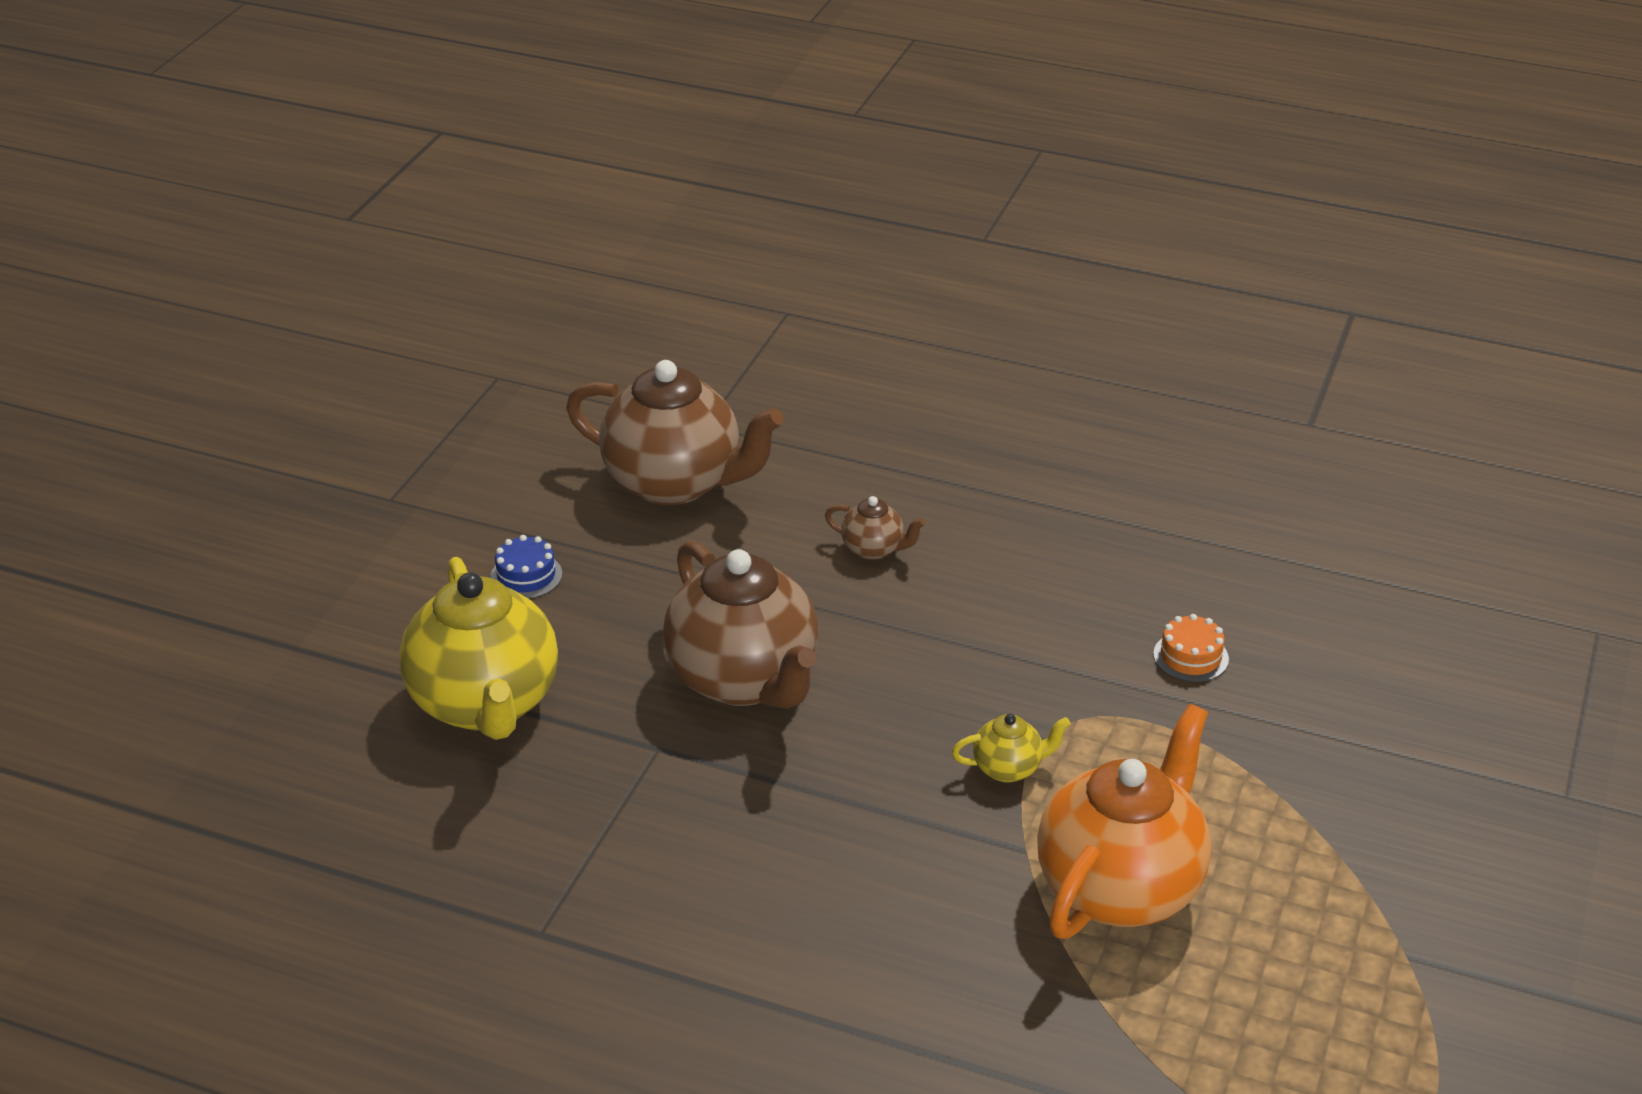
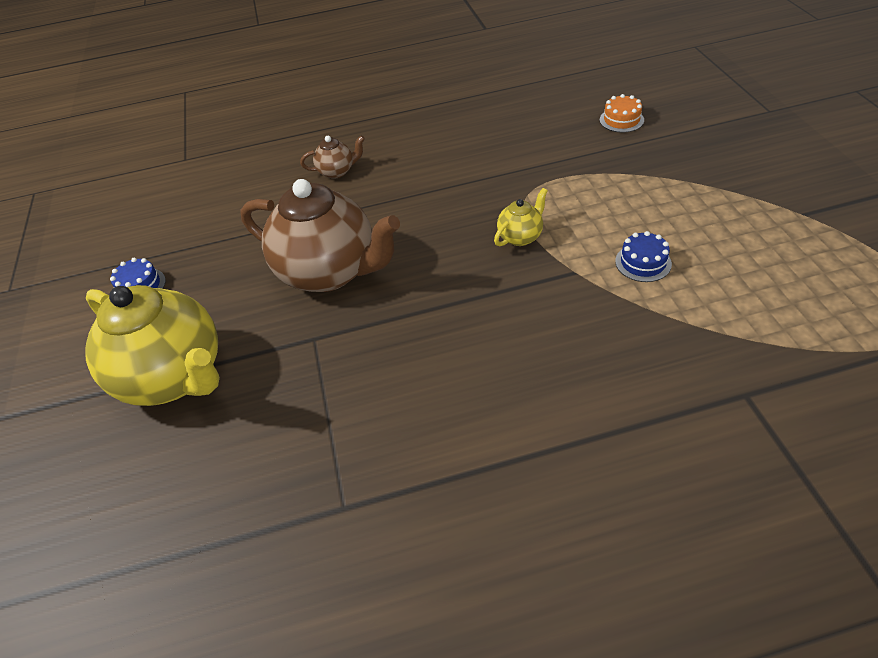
camera: 30 degrees left, 10 degrees up
brown teapot [566,360,783,505] -> none
orange teapot [1037,704,1211,939] -> blue cake [615,231,672,282]
orange cake [1153,614,1229,682] -> orange cake moved to [600,94,644,133]

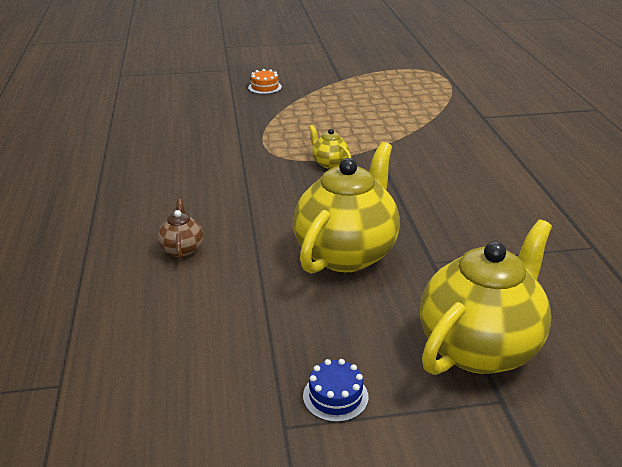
camera: 90 degrees left, 15 degrees down
brown teapot [240,179,400,292] -> yellow teapot [293,142,400,274]
orange cake [600,94,644,133] -> orange cake moved to [248,69,282,94]
blue cake [615,231,672,282] -> none

